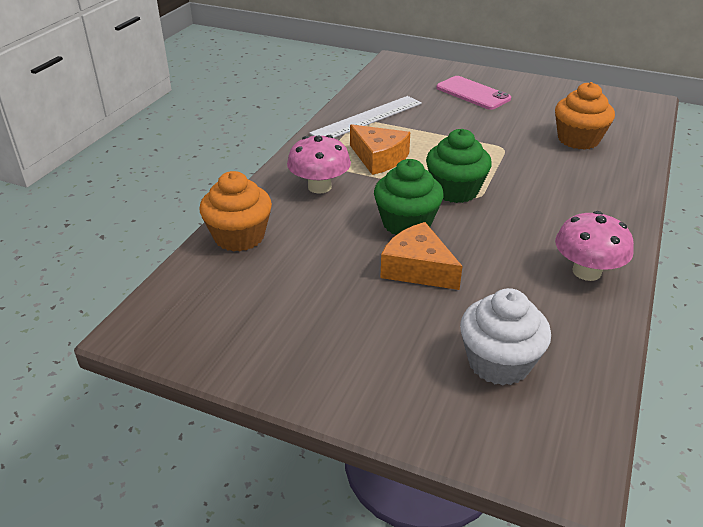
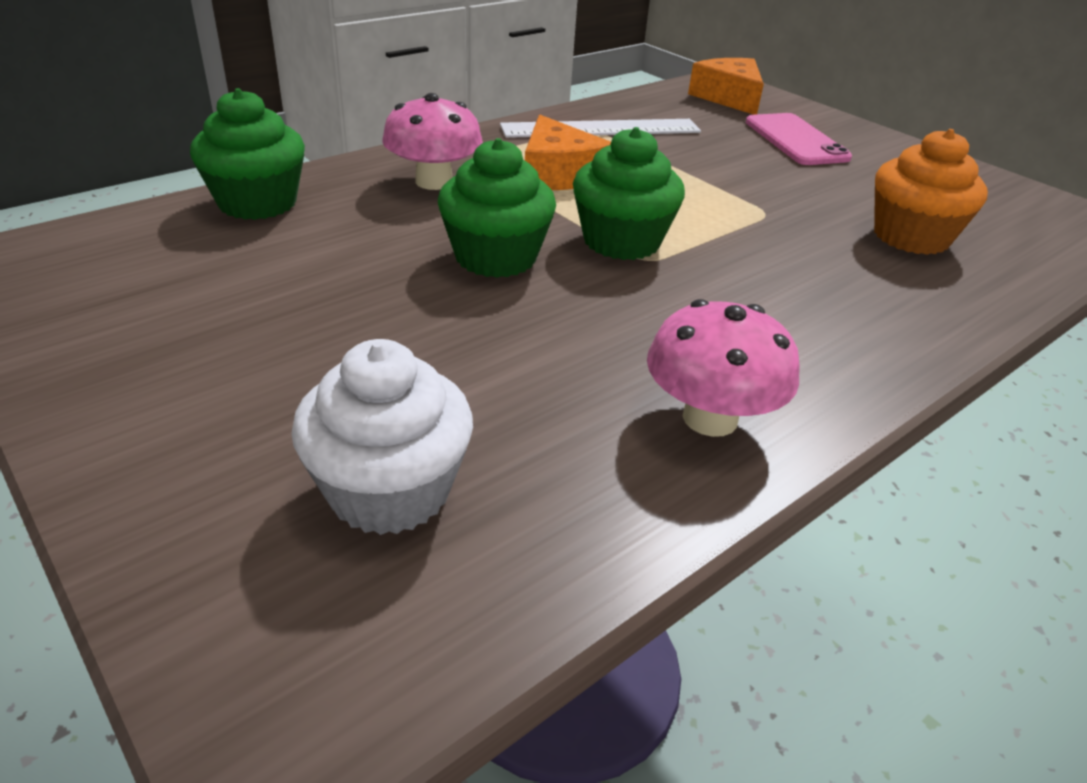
camera: 25 degrees right, 0 degrees up
orange cupcake [199,171,272,252] -> green cupcake [190,88,305,220]
orange cheese [380,222,462,290] -> orange cheese moved to [688,58,764,115]

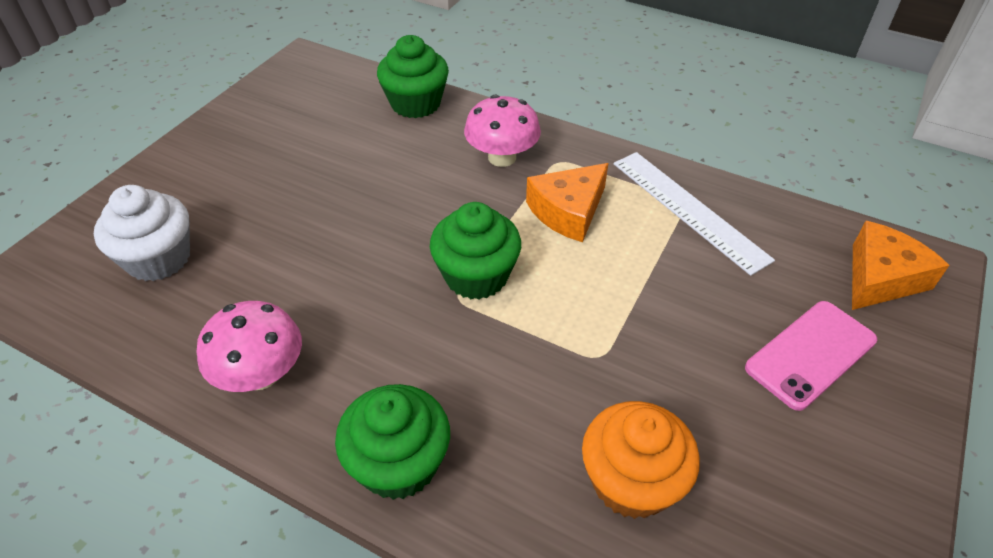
camera: 70 degrees right, 10 degrees up
green cupcake [438,138,556,278] -> green cupcake moved to [335,384,450,500]

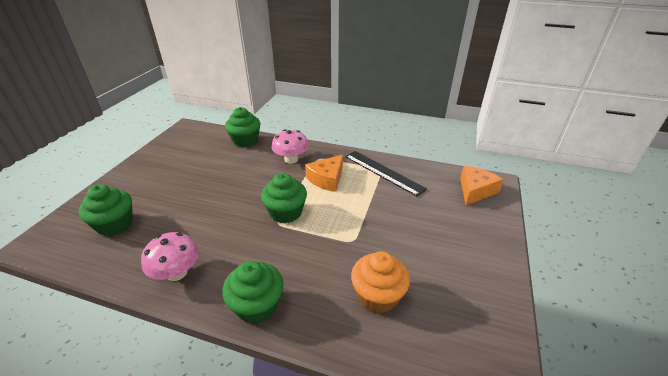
camera: 10 degrees left, 10 degrees down
white cupcake [94,185,190,281] -> green cupcake [78,184,133,236]
white ruler [614,152,775,276] -> black ruler [345,151,427,197]
pink phone [745,301,877,411] -> none

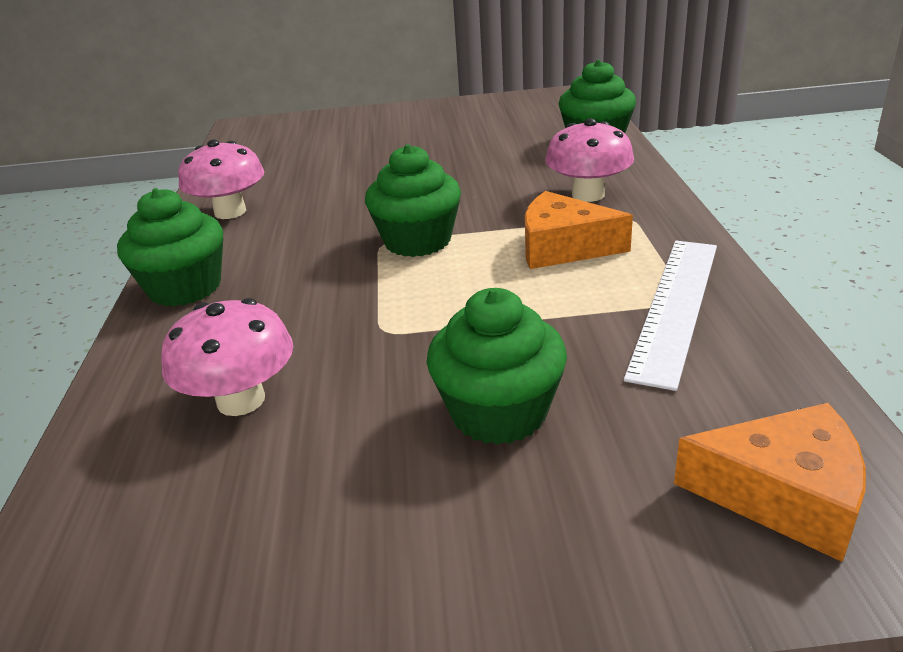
camera: 70 degrees right, 5 degrees down
green cupcake [78,184,133,236] -> green cupcake moved to [427,288,567,445]
black ruler [345,151,427,197] -> white ruler [624,241,717,391]
orange cupcake [351,251,410,313] -> pink mushroom [161,298,293,416]

